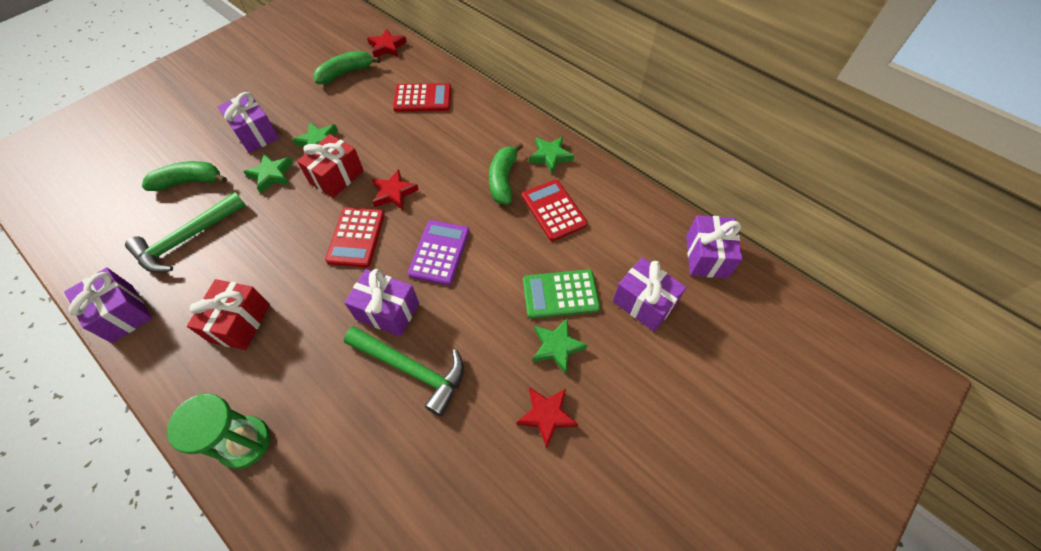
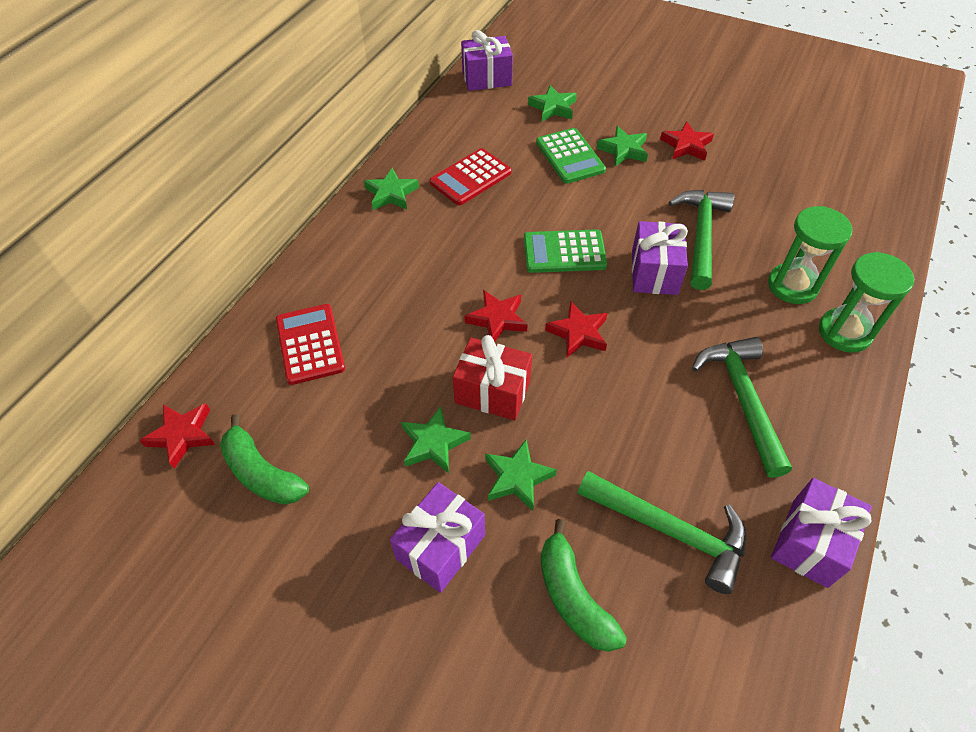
camera: 105 degrees left, 5 degrees down
red gift [187,279,270,350] -> green hammer [692,337,792,478]
red calculator [325,207,385,267] -> red star [545,301,607,358]
purple calculator [408,220,470,285] -> green calculator [524,229,607,273]
green banana [489,143,523,205] -> none
purple gift [613,257,686,331] -> green star [528,85,577,121]
none -> green hourglass [768,206,853,304]

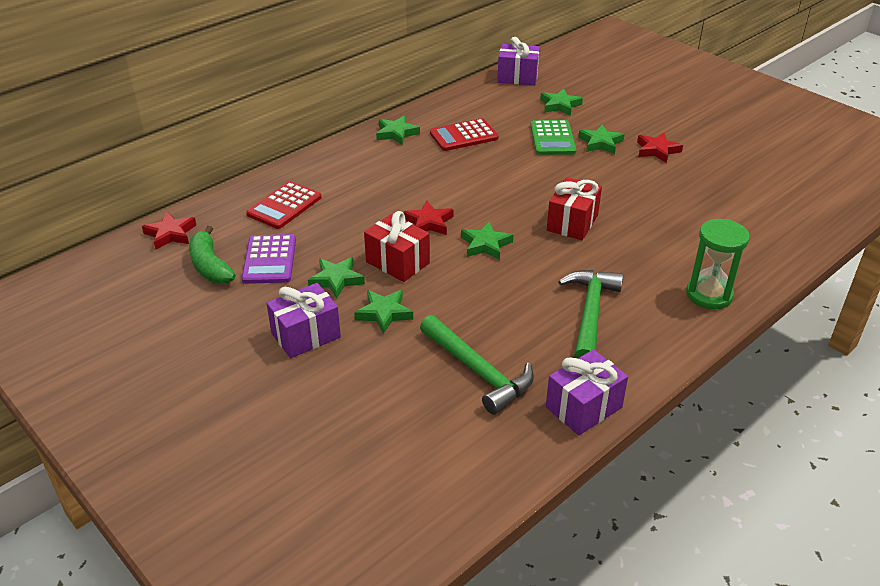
camera: 20 degrees right, 15 degrees down
red calculator [276,304,345,385] -> red calculator turned 150 degrees counterclockwise [246,181,322,229]
green calculator [524,229,607,273] -> none
green banana [541,519,627,652] -> none
red star [545,301,607,358] -> green star [461,222,513,260]
purple gift [632,221,688,295] -> red gift [547,177,602,240]
green hammer [668,190,735,290] -> none
green hourglass [768,206,853,304] -> none
none -> purple calculator [241,234,296,284]

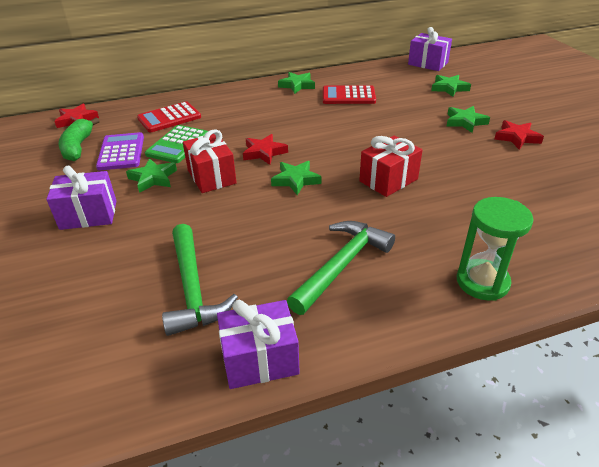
camera: 25 degrees right, 0 degrees up
purple calculator [241,234,296,284] -> purple calculator turned 150 degrees clockwise [96,132,144,170]
green star [354,290,413,334] -> none
green calculator [530,120,576,155] -> green calculator moved to [145,125,208,163]

